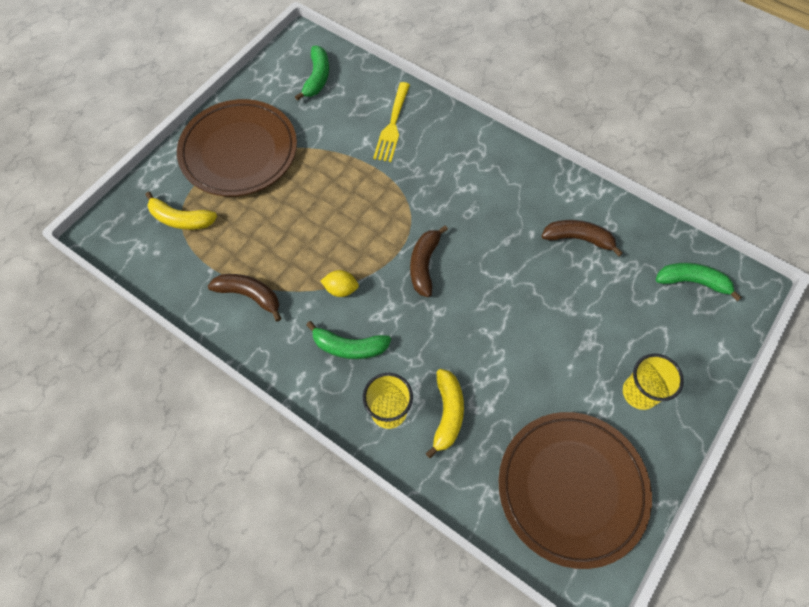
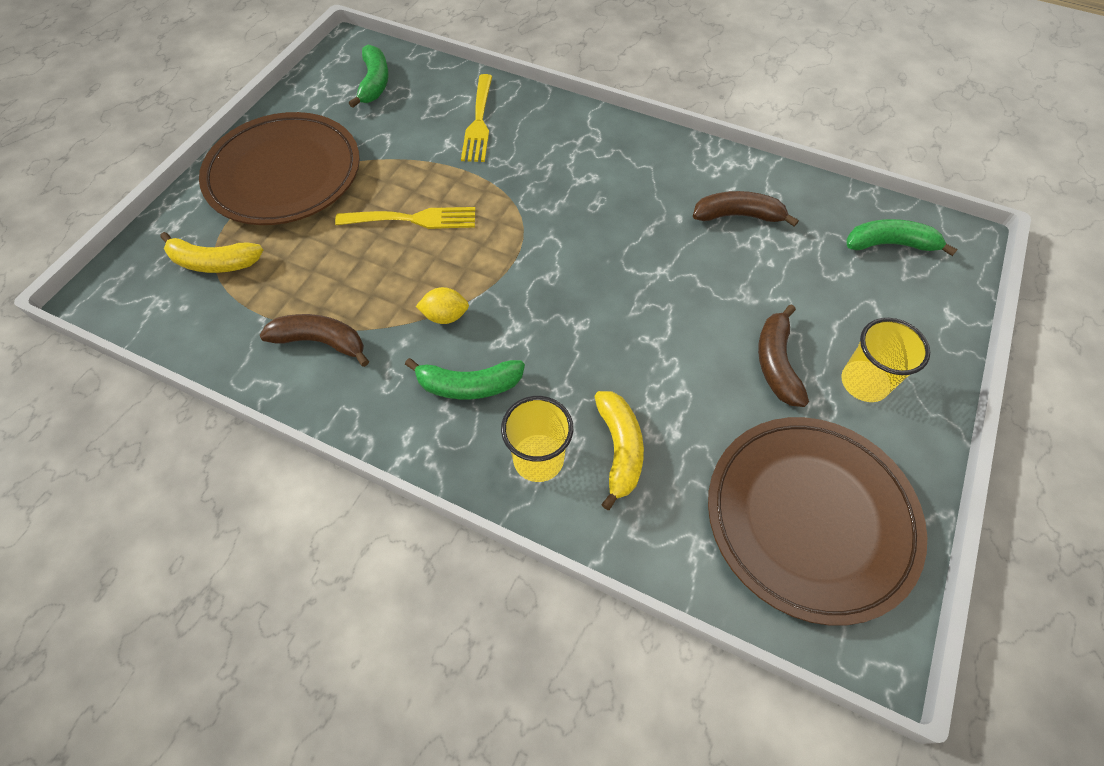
camera: 10 degrees left, 5 degrees down
brown banana [410,226,448,297] -> brown banana moved to [758,304,809,407]
none -> yellow fork [335,207,475,229]

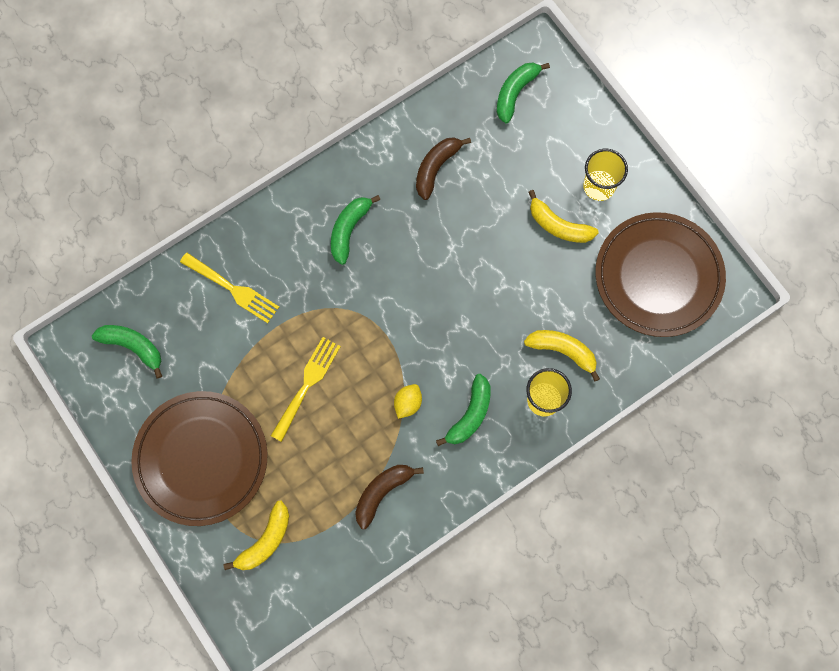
camera: 60 degrees left, 15 degrees up
brown banana [758,304,809,407] -> yellow banana [529,190,599,243]
none -> green banana [331,195,380,265]

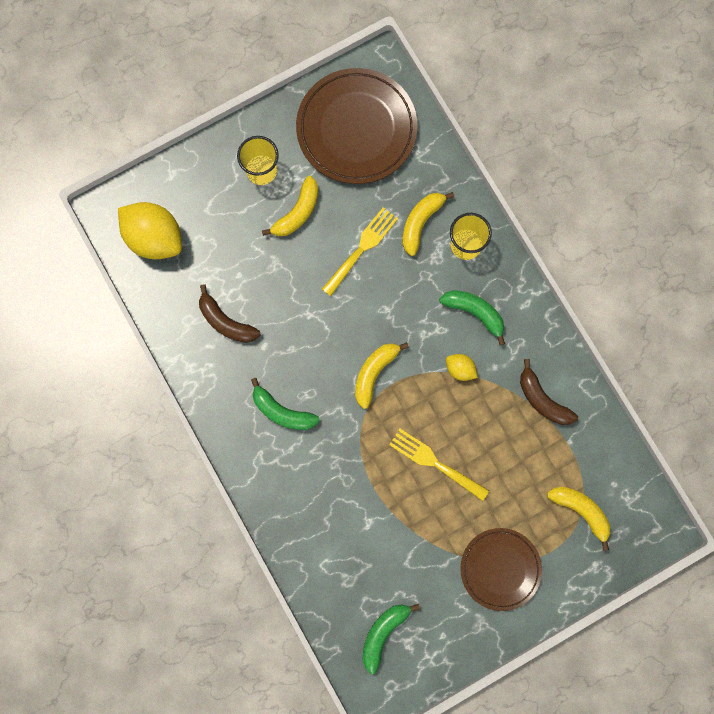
camera: 85 degrees left, 5 degrees up
brown plate [131,391,268,526] -> brown plate [460,528,542,611], size x0.63
yellow fork [180,253,279,323] -> yellow fork moved to [322,207,398,296]
green banana [497,63,550,123] -> yellow lemon [118,202,182,259]
none -> yellow banana [355,342,409,409]

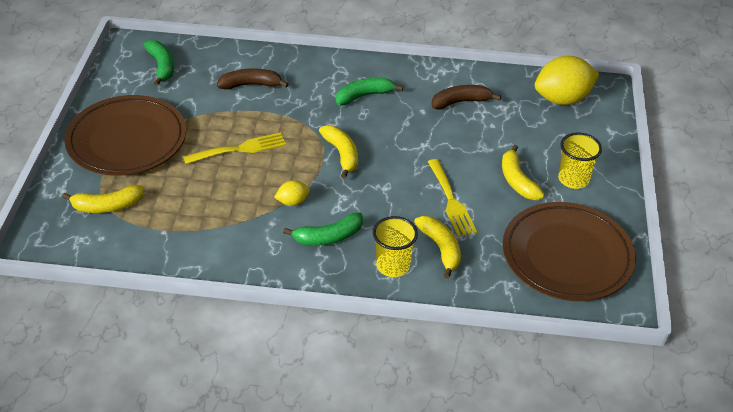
camera: 125 degrees right, 35 degrees down
brown plate [460,528,542,611] -> brown plate [65,95,186,176], size x1.59
brown banana [520,359,578,425] -> brown banana moved to [217,68,289,89]

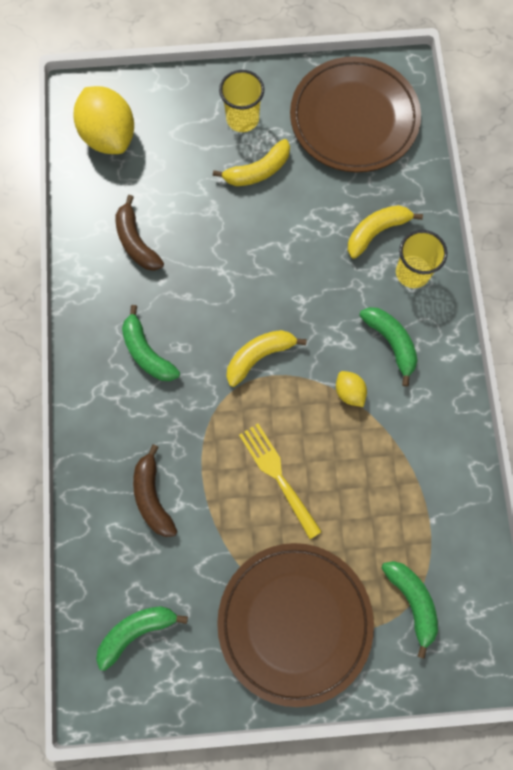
camera: 100 degrees left, 30 degrees up
yellow banana [62,185,144,213] -> green banana [382,561,438,659]
yellow fork [428,159,477,237] -> none

